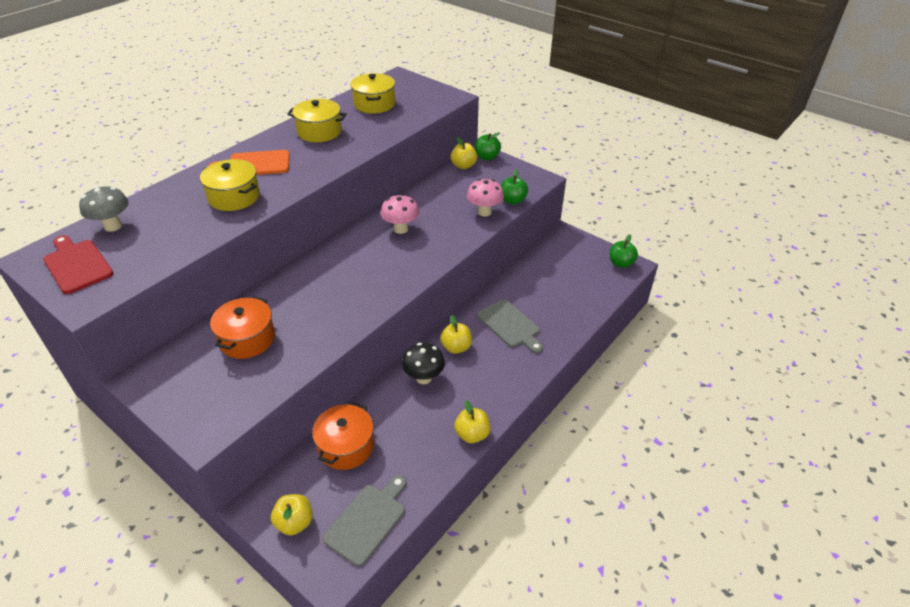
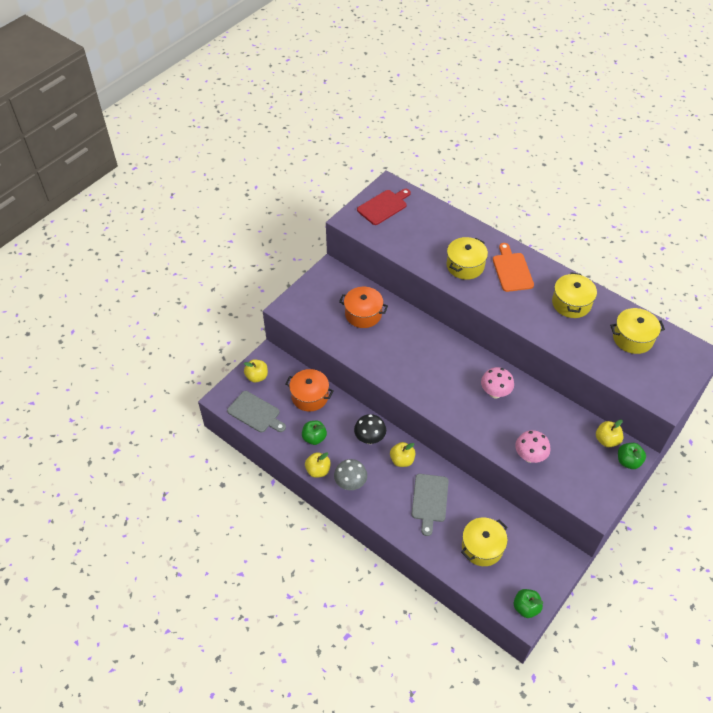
camera: 90 degrees right, 10 degrees up
grey mushroom [79,186,129,232] -> grey mushroom moved to [334,459,367,490]
grey cutting board [477,299,543,353] -> grey cutting board turned 45 degrees counterclockwise [412,474,449,536]
green apple [501,169,528,205] -> green apple moved to [302,421,327,445]
none -> yellow pot [461,517,508,566]

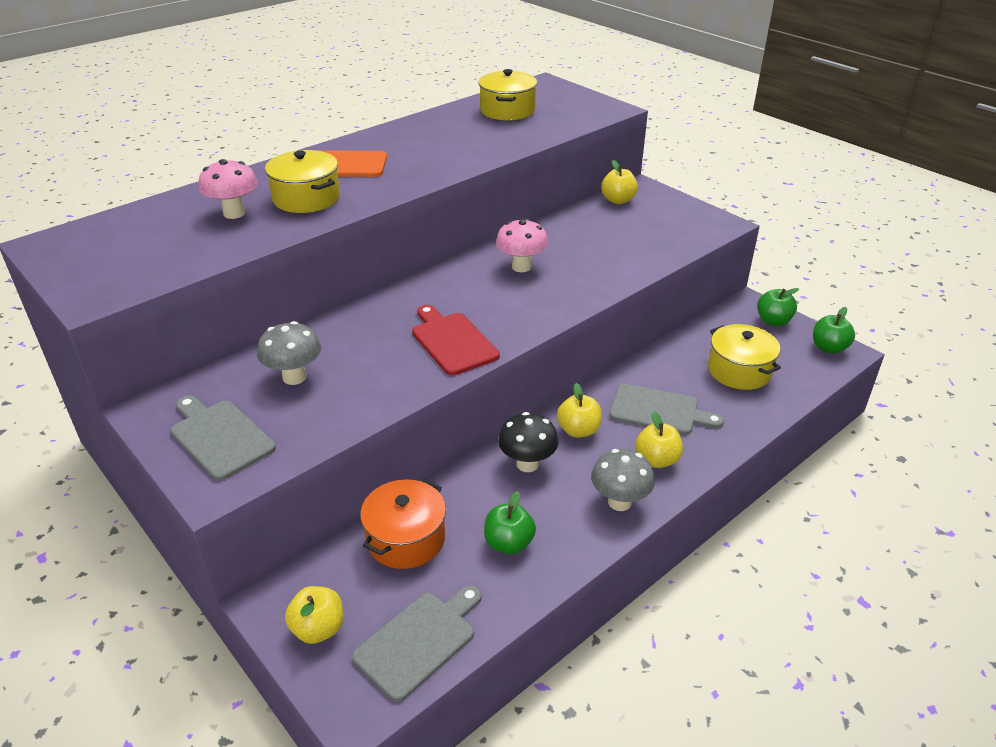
camera: 80 degrees left, 15 degrees down
yellow apple [305,452,331,478] -> yellow apple moved to [635,411,683,468]
orange pot [339,287,388,328] -> grey mushroom [257,321,321,385]
red cutting board [357,189,411,225] -> red cutting board moved to [412,305,500,375]
pink mushroom [515,430,551,463] -> pink mushroom moved to [198,159,258,219]
yellow pot [552,273,597,318] -> none
green apple [618,443,646,469] -> green apple moved to [757,288,799,326]
none -> grey cutting board [171,395,276,481]

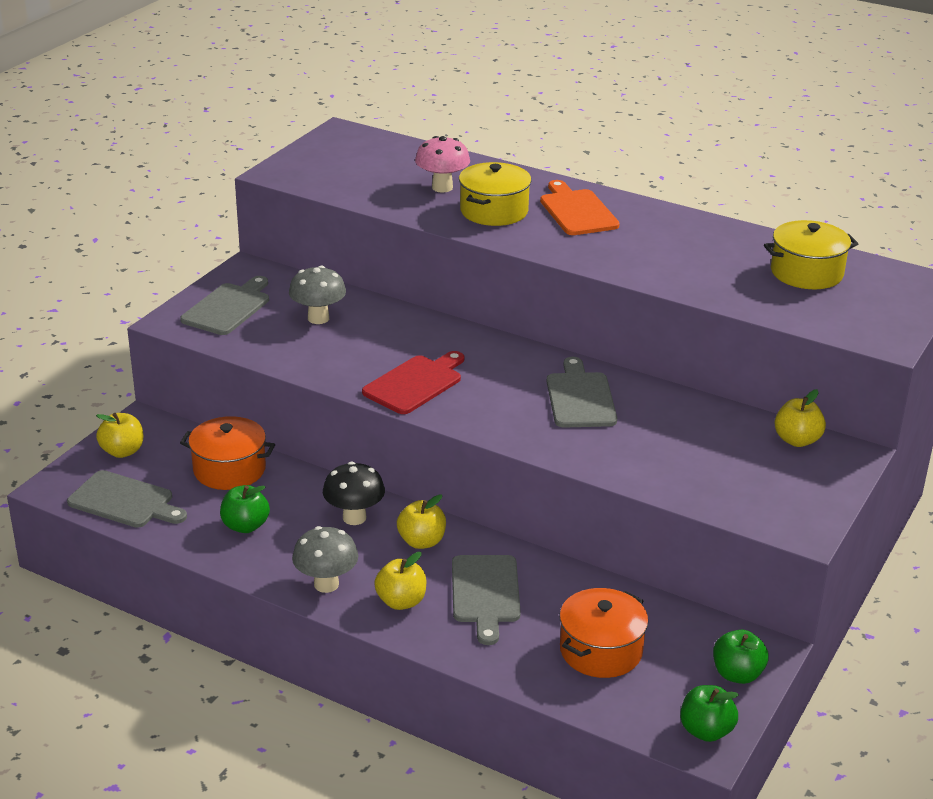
camera: 70 degrees right, 5 degrees down
pink mushroom [496,218,548,272] -> grey cutting board [547,357,617,428]
yellow pot [708,324,781,390] -> orange pot [559,588,648,678]

